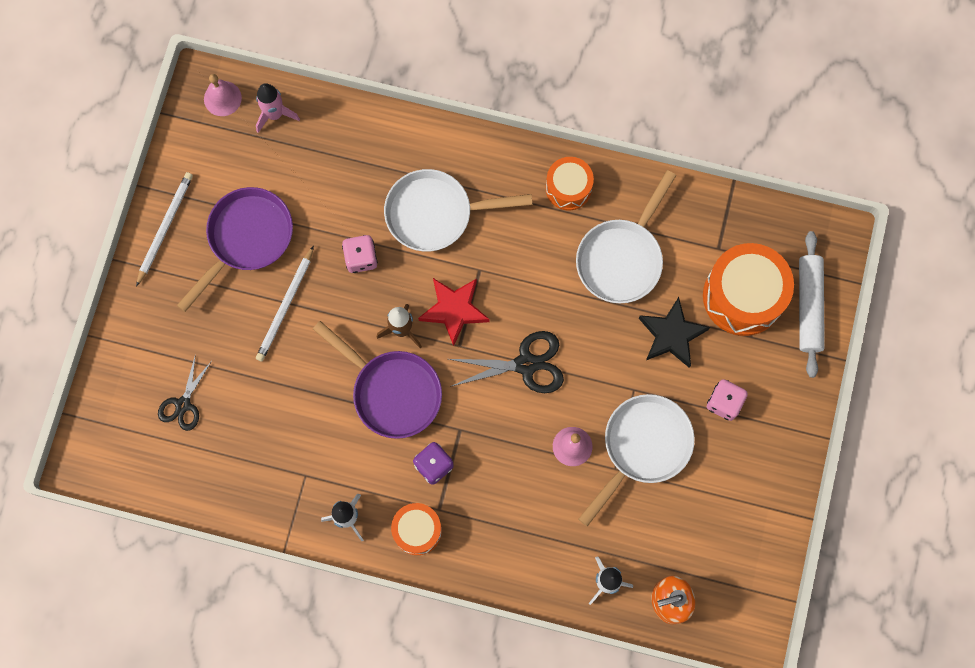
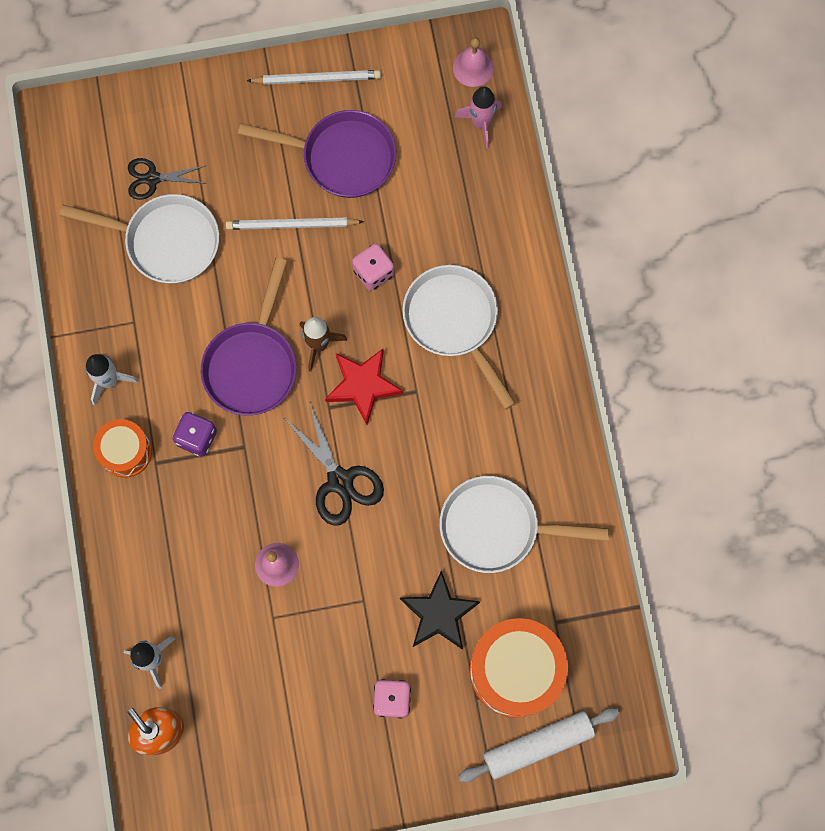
camera: 65 degrees right, 0 degrees up
orange drum [546,157,594,211] -> none
white pan [578,394,695,527] -> white pan moved to [59,194,219,284]

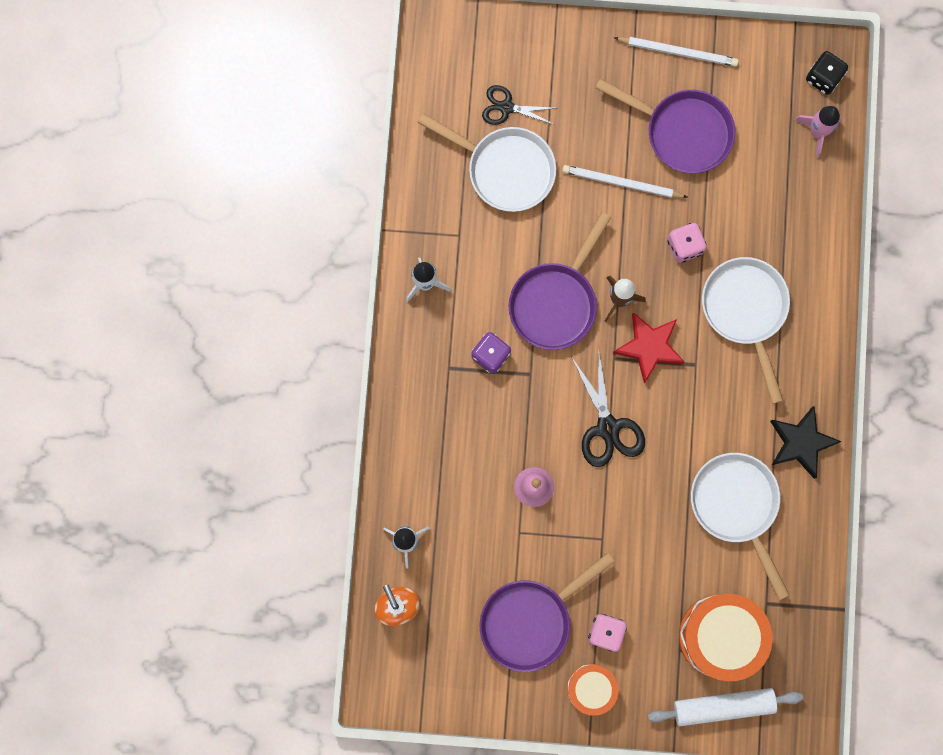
camera: 15 degrees right, 5 degrees up
orange drum [93,419,152,478] -> orange drum moved to [567,664,619,716]
black star [400,571,480,650] -> black star moved to [770,406,842,479]
white pan [440,476,610,573] -> white pan turned 45 degrees clockwise [691,453,789,600]
pink bell [453,38,494,87] -> black dice [806,51,848,95]
none -> purple pan [479,552,615,672]

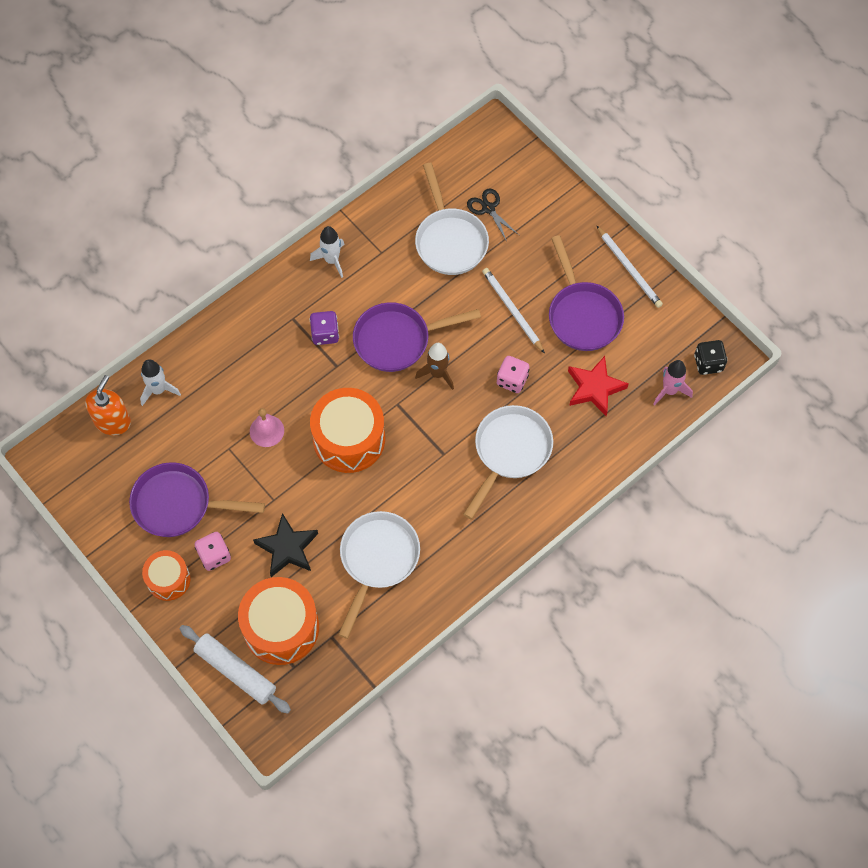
camera: 45 degrees right, 15 degrees down
black scissors [572,348,645,467] -> orange drum [310,388,385,473]
red star [613,312,685,384] -> red star moved to [568,356,629,416]
black star [770,406,842,479] -> black star moved to [253,513,318,577]

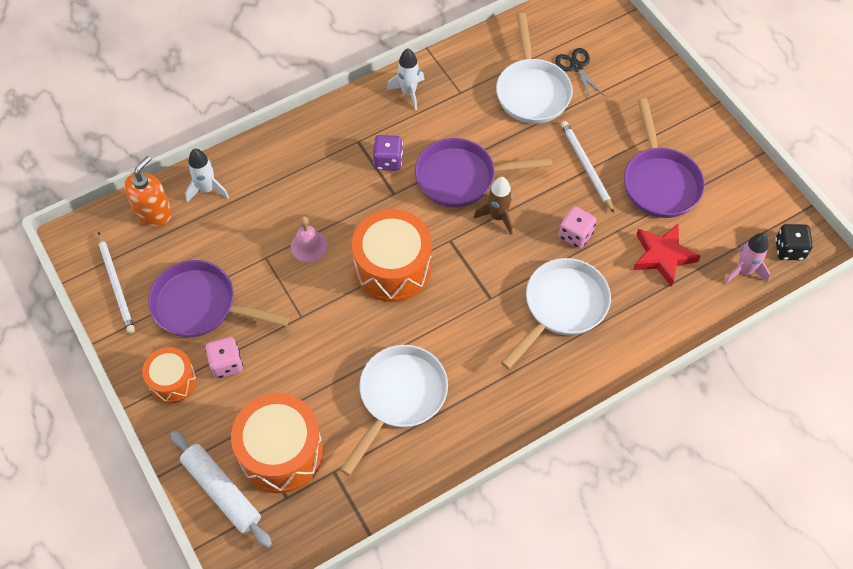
camera: 10 degrees right, 5 degrees down
black star [253,513,318,577] -> none
white pencil [596,225,663,308] -> white pencil moved to [98,232,135,334]

